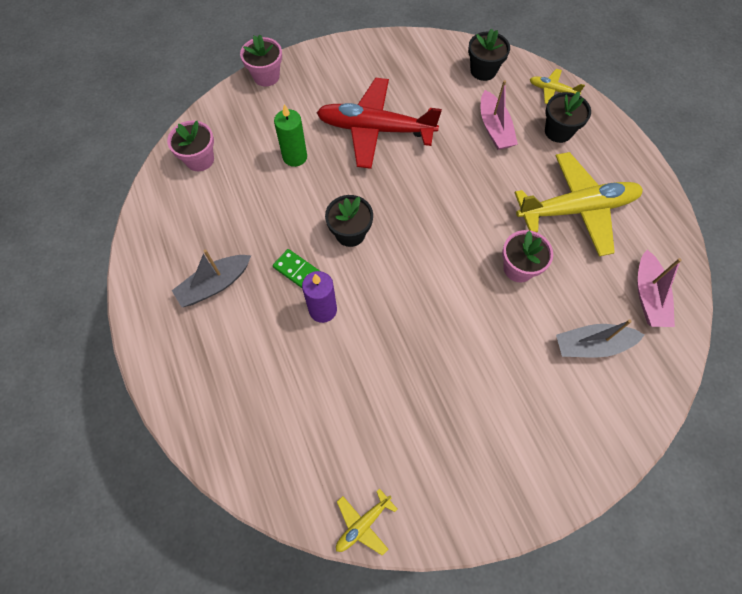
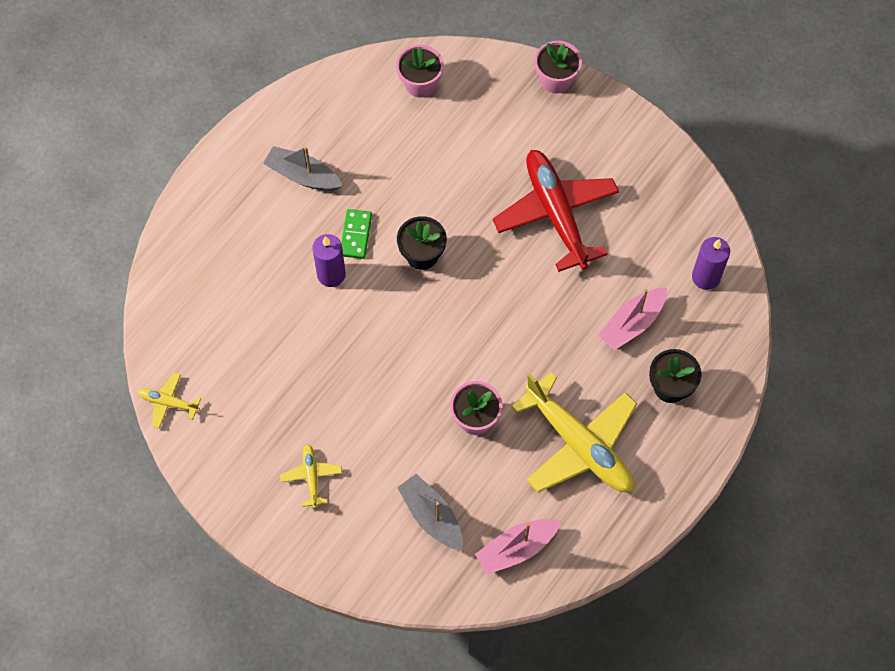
camera: 60 degrees right, 0 degrees up
green candle [274,104,307,167] -> none
black flower pot [468,28,510,81] -> purple candle [692,237,730,290]
yellow plane [530,69,585,104] -> yellow plane moved to [280,444,342,508]

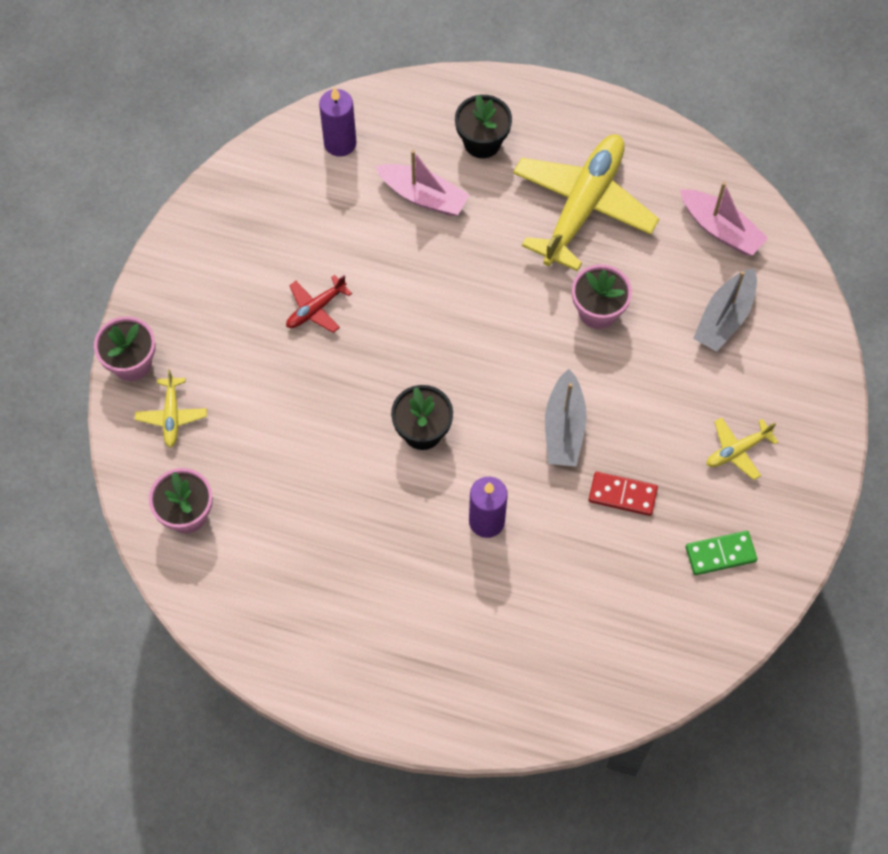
camera: 110 degrees left, 0 degrees up
yellow plane [137,373,201,429] -> yellow plane moved to [135,369,207,448]
grey boat [263,146,343,191] -> grey boat moved to [545,369,587,466]
green domino [341,209,372,259] -> green domino moved to [686,531,757,575]
red plane [493,150,619,272] -> red plane [286,275,352,333], size x0.44
none -> red domino [588,472,658,516]

